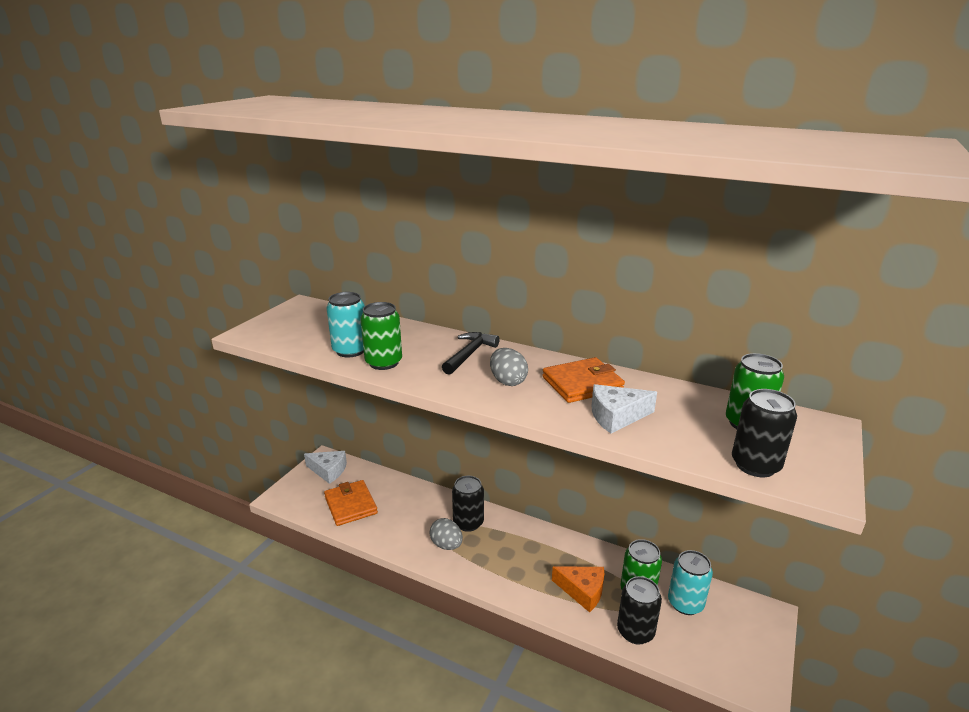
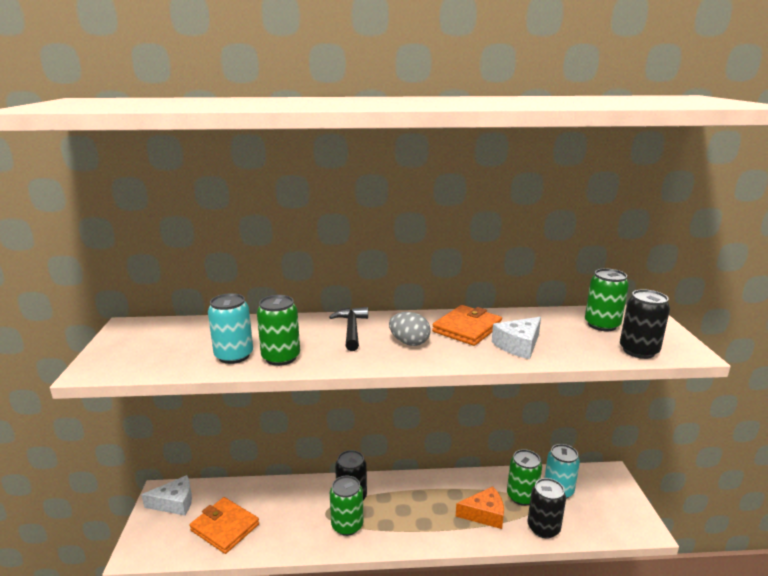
camera: 30 degrees left, 5 degrees down
grey egg [429,518,463,550] -> green can [330,476,363,536]

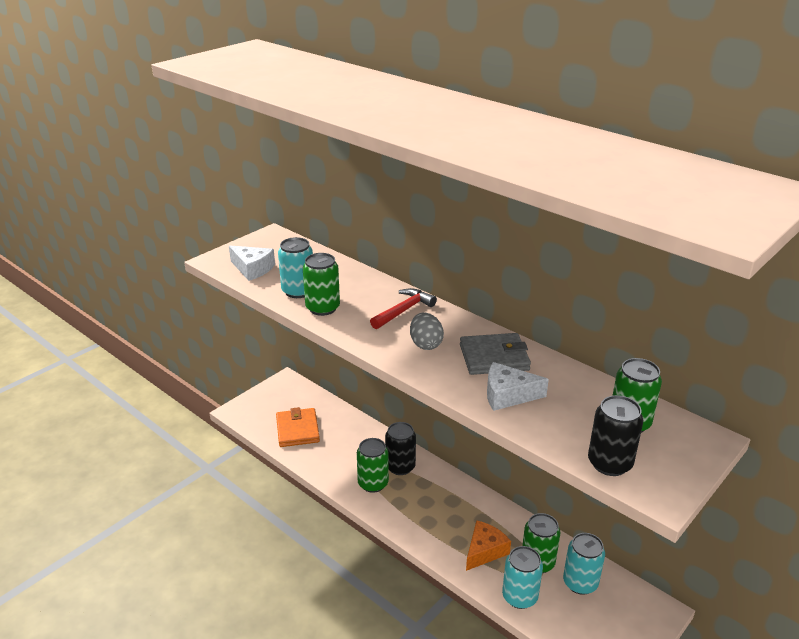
camera: 45 degrees right, 10 degrees up
white cheese [141,475,192,516] -> white cheese moved to [229,245,275,281]
black hammer [329,307,368,351] -> red hammer [370,288,437,329]
orange wallet [432,305,502,346] -> grey wallet [460,333,531,375]
orange cheese [456,486,504,529] -> orange cheese turned 90 degrees counterclockwise [466,520,511,571]
black can [528,478,566,538] -> turquoise can [502,546,543,609]

